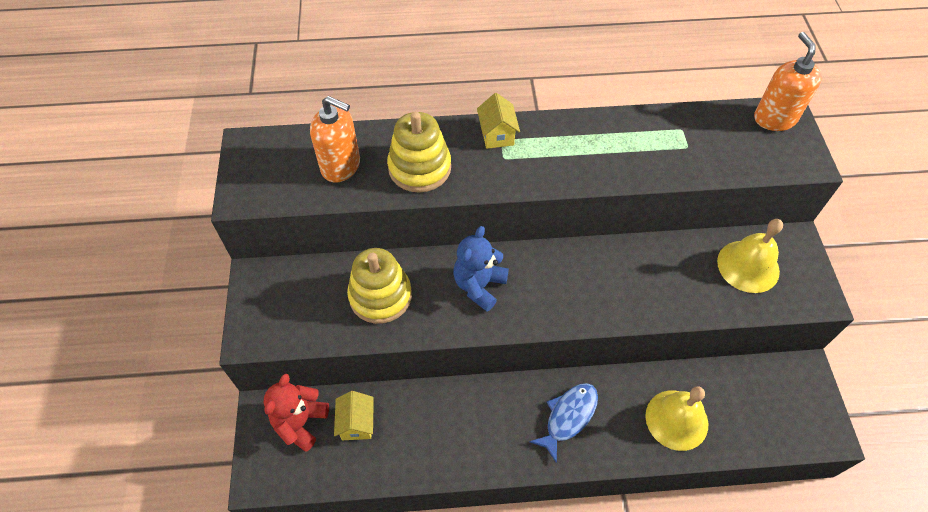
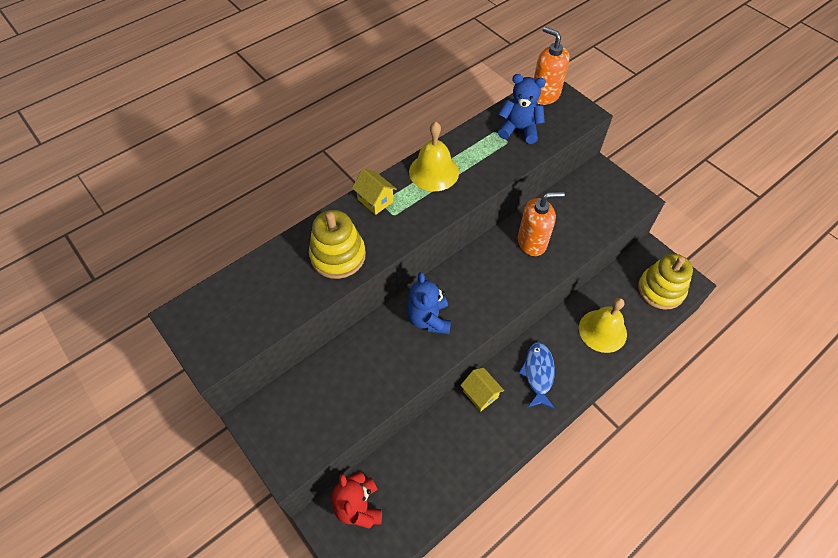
camera: 35 degrees left, 0 degrees up
orange soap dispenser [310,96,360,182] -> orange soap dispenser moved to [518,192,565,256]
yellow house [334,391,374,440] -> yellow house moved to [460,368,504,411]
yellow stacking toy [347,248,412,324] -> yellow stacking toy moved to [638,254,693,310]
yellow bell [717,219,783,293] -> yellow bell moved to [409,121,459,191]
none -> blue teddy bear [498,74,546,144]

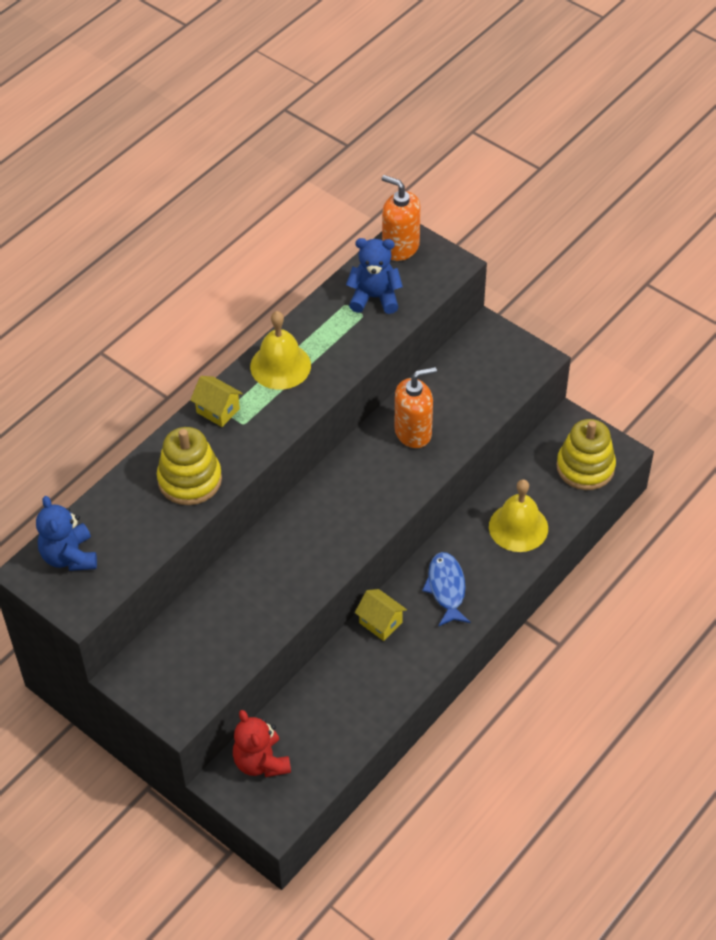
camera: 10 degrees left, 5 degrees down
blue teddy bear [407,272,451,334] -> blue teddy bear moved to [36,496,97,571]

